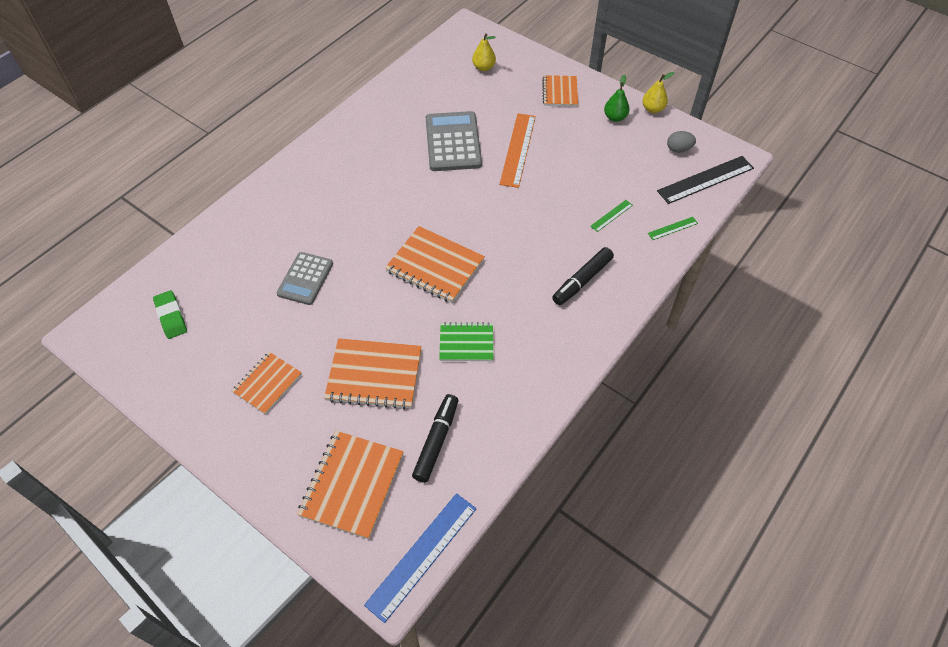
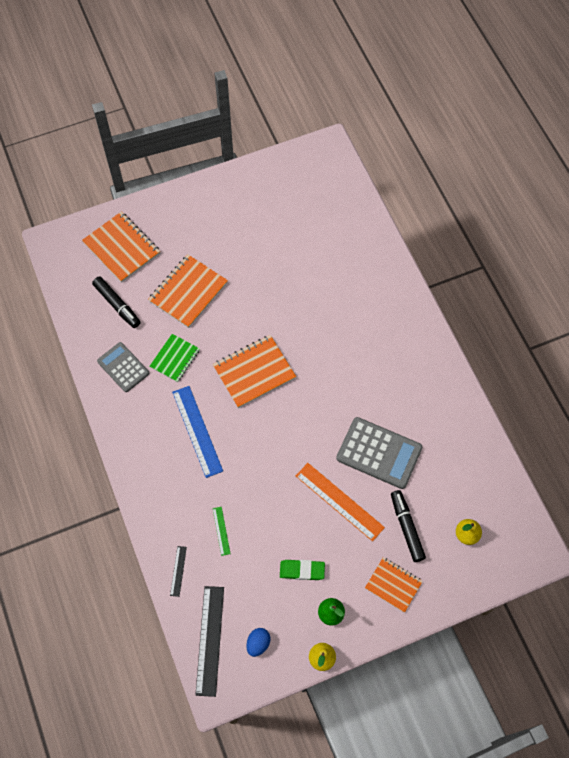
camera: 120 degrees right, 10 degrees up
green eraser [153,290,187,339] -> green eraser moved to [280,560,325,580]
orange notebook [232,352,302,414] -> none
grey calculator [277,252,333,305] -> grey calculator moved to [97,342,149,392]
blue ruler [364,493,476,623] -> blue ruler moved to [172,386,223,478]
black marker [552,247,614,305] -> black marker moved to [391,490,426,562]
green ruler [648,217,698,240] -> black ruler [170,546,187,597]
grey egg [667,131,696,153] -> blue egg [247,628,270,657]

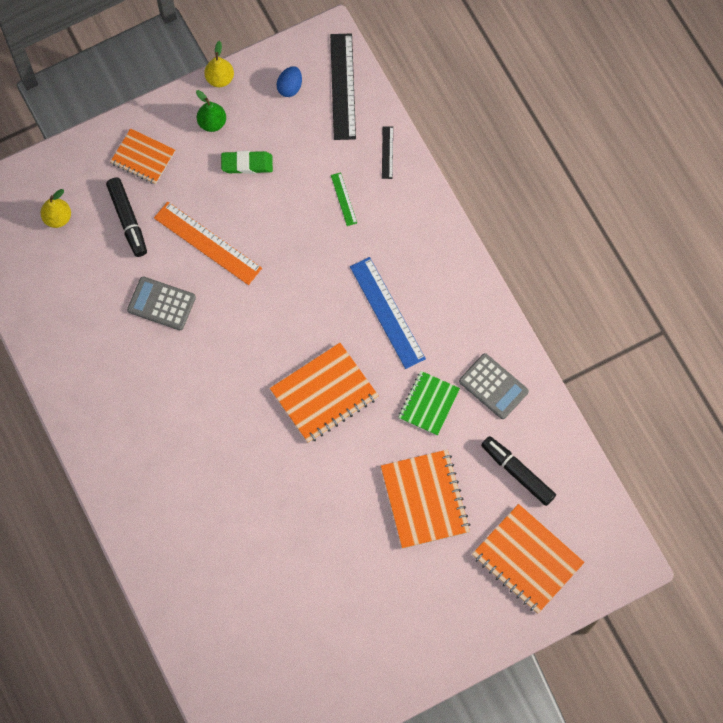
camera: 175 degrees right, 5 degrees up
orange notebook [148,255,228,328] -> orange notebook turned 45 degrees counterclockwise [381,450,471,549]
grey calculator [336,417,422,489] -> grey calculator [127,277,196,330], size x0.65

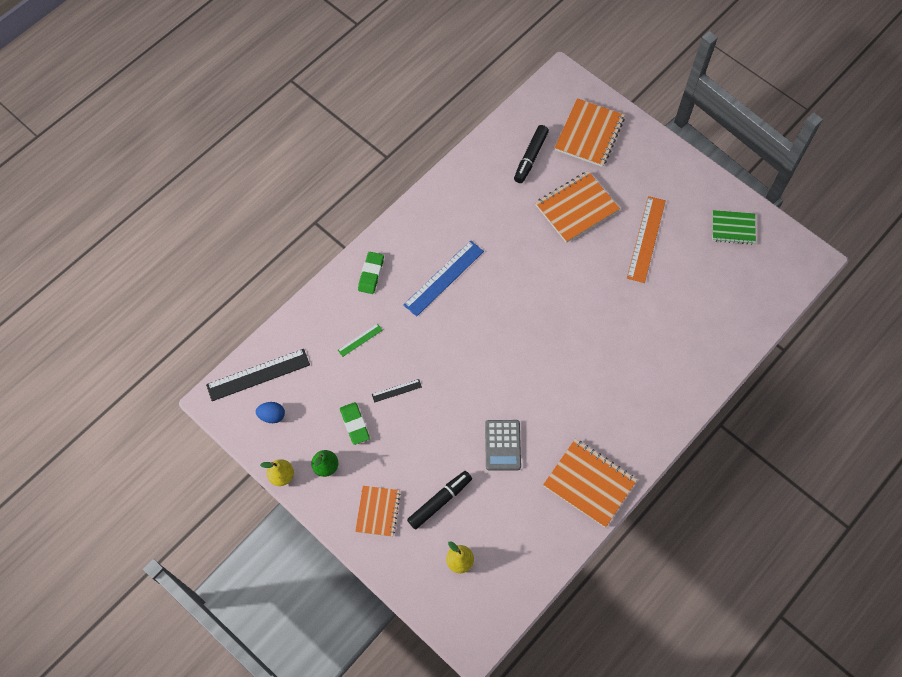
camera: 110 degrees left, 5 degrees down
orange ruler [154,202,262,285] -> orange ruler moved to [627,196,666,283]
orange notebook [270,343,379,443] -> orange notebook moved to [543,439,637,528]
black ruler [382,126,393,179] -> black ruler moved to [372,379,422,403]
green notebook [398,371,460,436] -> green notebook moved to [712,210,756,245]
grey calculator [459,353,529,419] -> none
none -> green eraser [358,252,384,294]

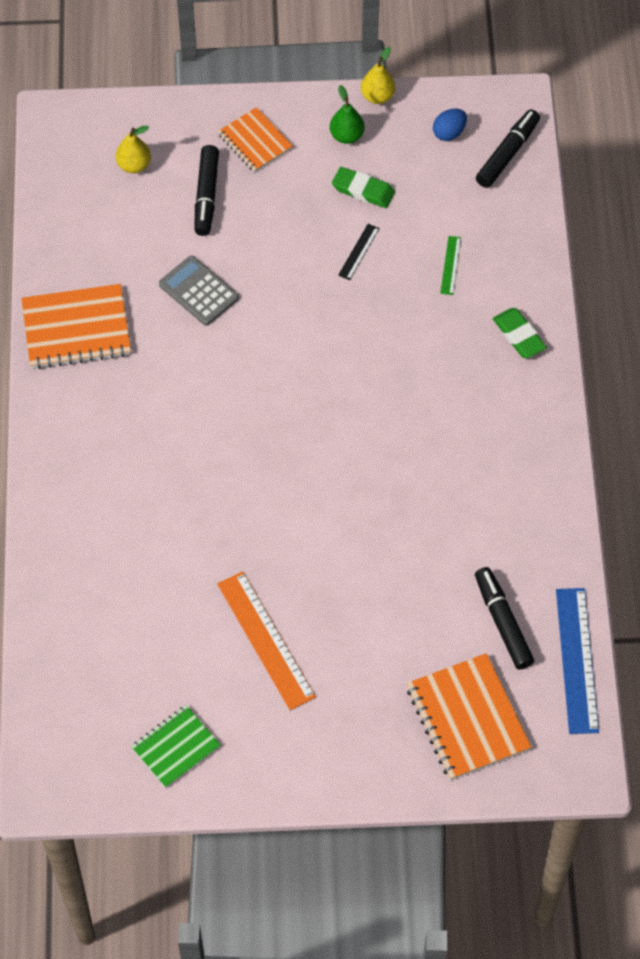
camera: 135 degrees right, 5 degrees down
black ruler [206,349,310,401] -> black marker [476,109,540,188]
blue ruler [403,240,484,317] -> blue ruler moved to [556,588,599,734]
orange notebook [535,171,620,243] -> none

